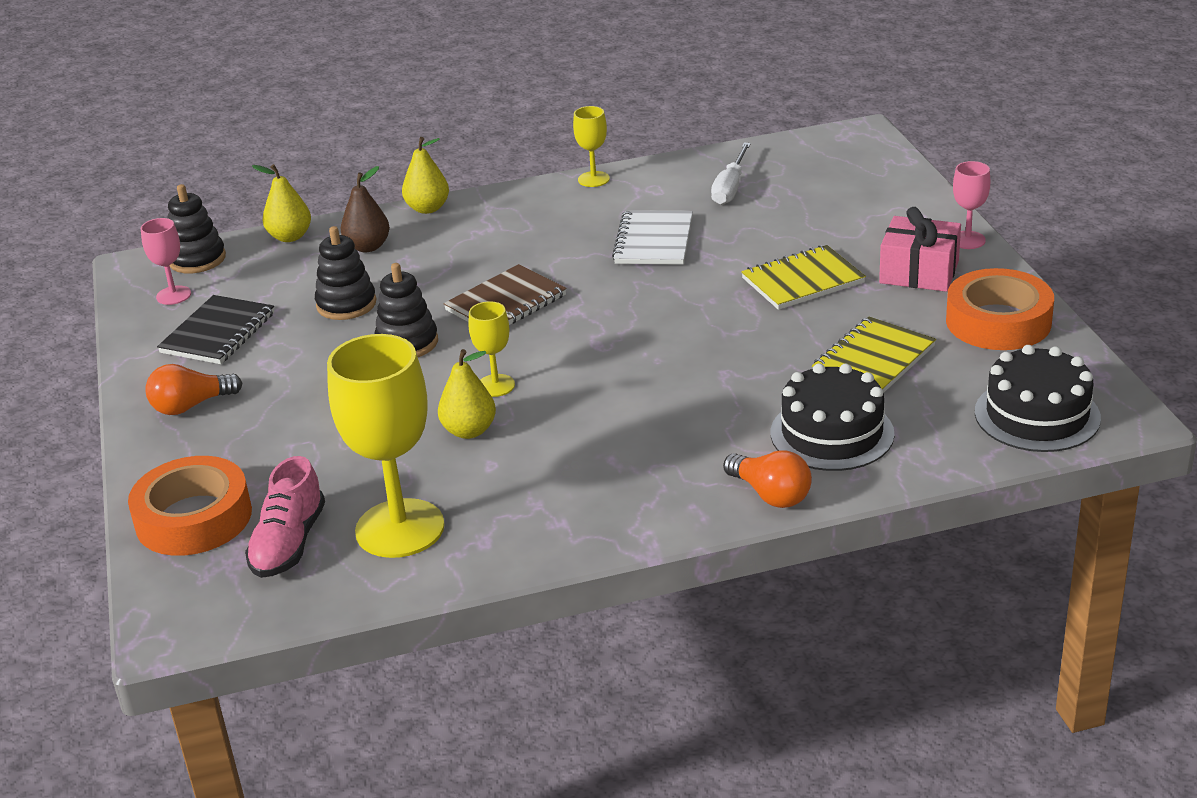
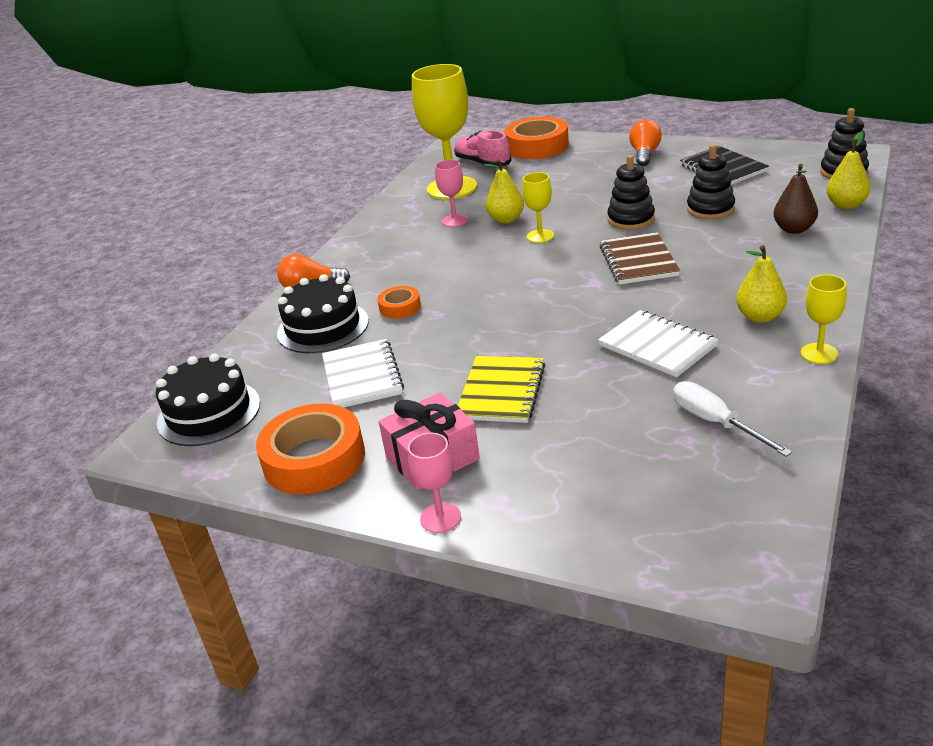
camera: 130 degrees right, 0 degrees up
pink goblet [141,218,191,305] -> pink goblet moved to [435,160,468,227]
yellow pear [402,137,449,214] -> yellow pear moved to [736,245,787,323]
yellow notebook [812,317,936,393] -> white notebook [322,339,404,407]
none -> orange tape [377,286,421,319]

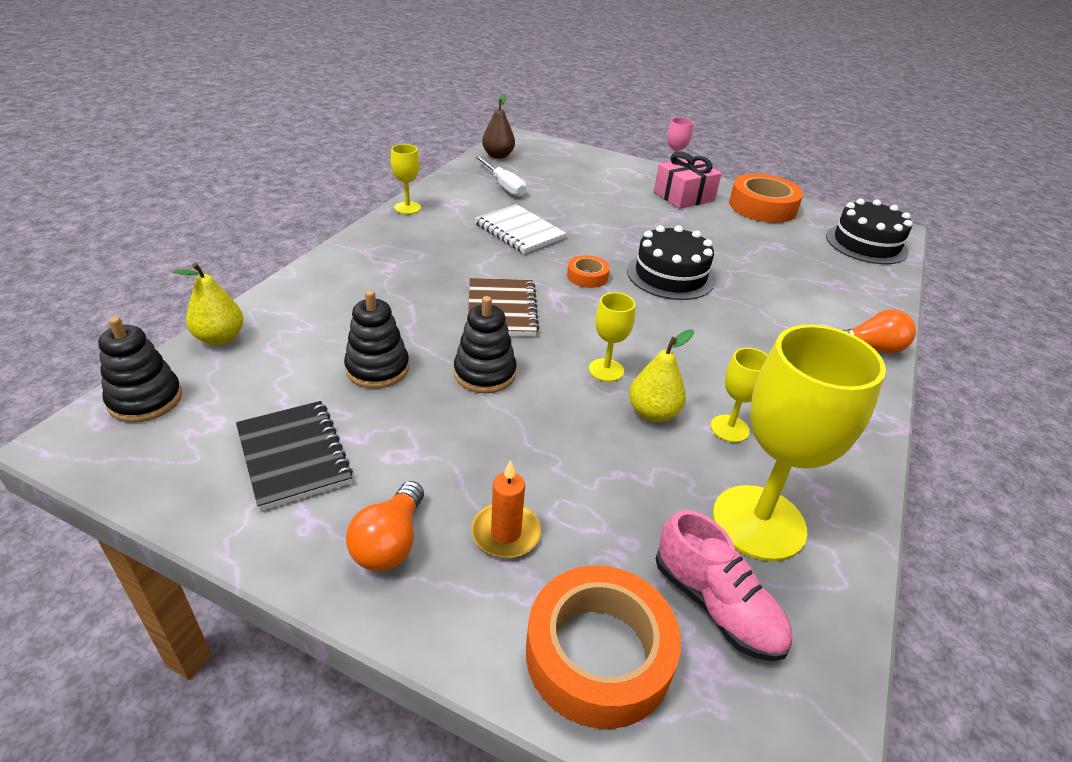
camera: 175 degrees right, 5 degrees up
black cake [277,274,369,353] -> black cake moved to [627,225,715,300]
white notebook [322,339,404,407] -> none
orange tape [377,286,421,319] -> orange tape moved to [567,255,610,288]
pink goblet [435,160,468,227] -> yellow goblet [711,348,768,443]
yellow notebook [458,356,545,423] -> none
yellow pear [736,245,787,323] -> none
brown pear [773,164,818,234] -> brown pear moved to [482,94,515,159]
none -> orange candle [471,460,541,558]

